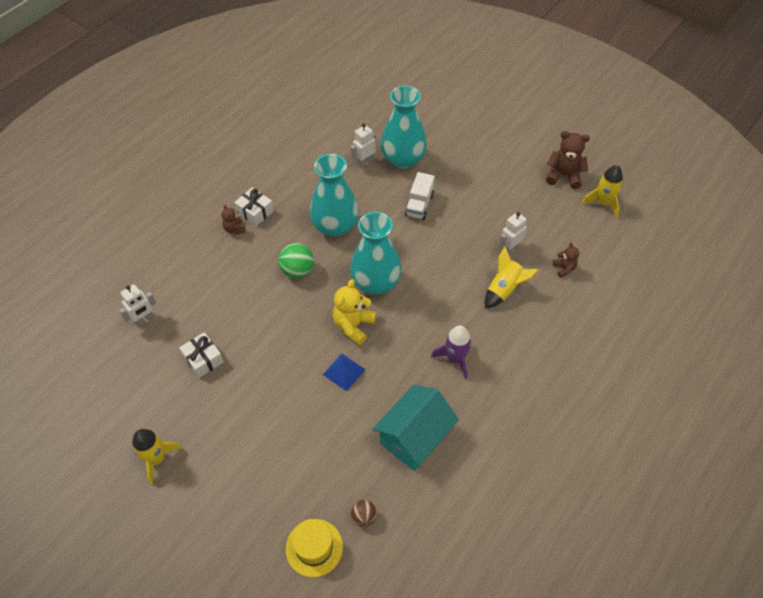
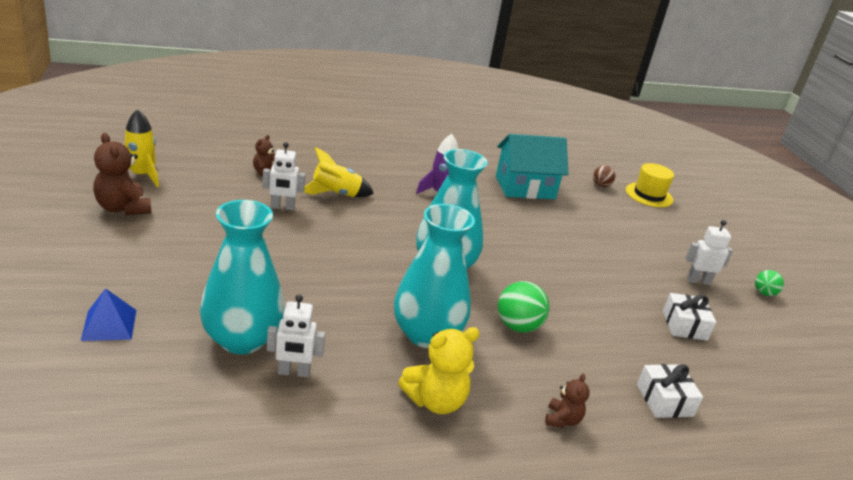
camera: 145 degrees left, 25 degrees down
white robot [119,284,156,327] -> white robot moved to [685,220,733,285]
yellow rocket [132,429,182,485] -> green ball [755,270,784,296]
white gift [234,187,274,226] -> white gift moved to [637,364,703,418]
blue pyramid [323,354,366,391] -> blue pyramid moved to [81,288,136,341]
yellow teddy bear [333,279,376,345] -> yellow teddy bear moved to [398,327,480,414]
white truck [405,172,435,220] -> none

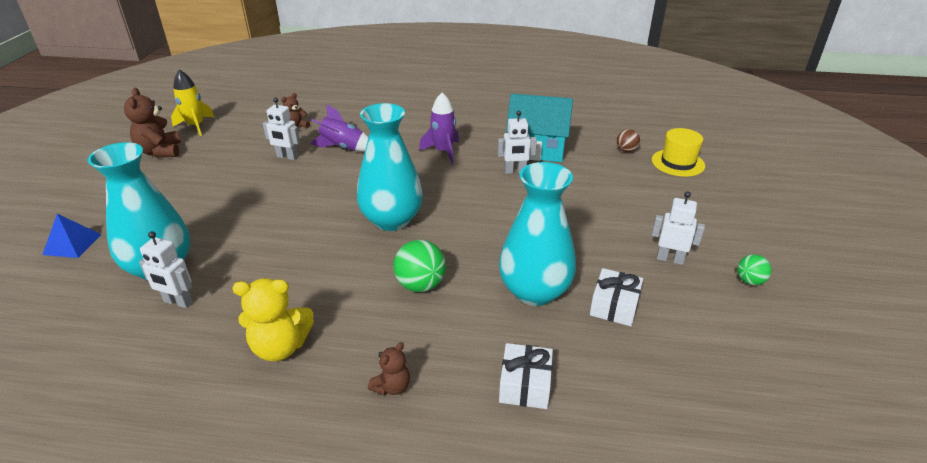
camera: 25 degrees right, 5 degrees up
yellow rocket [304,147,374,197] -> purple rocket [310,104,368,152]
turquoise vase [394,204,475,348] -> turquoise vase moved to [499,162,576,306]
none -> white robot [498,111,537,174]

